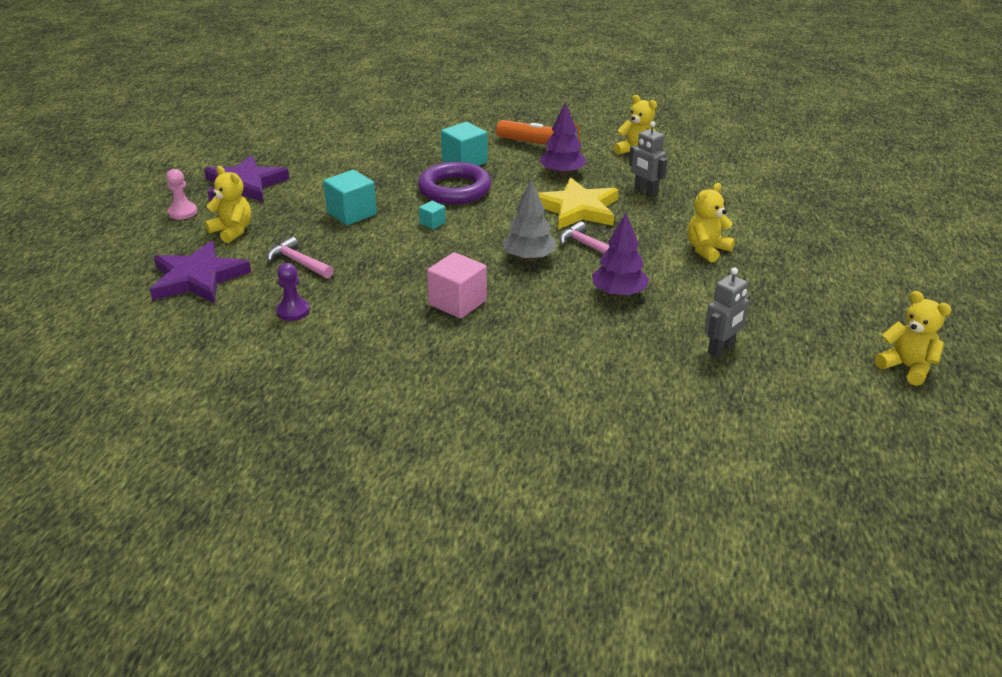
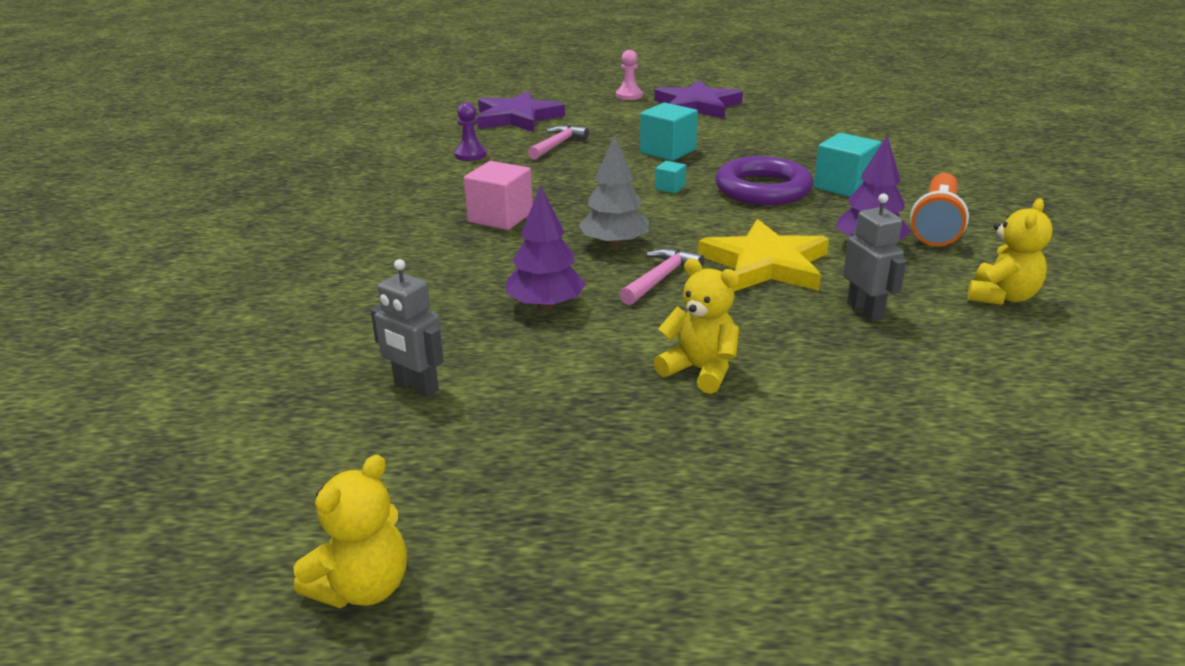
camera: 80 degrees right, 5 degrees down
yellow teddy bear [205,166,251,243] -> none
grey robot [629,121,667,197] -> grey robot turned 120 degrees clockwise [843,193,906,322]

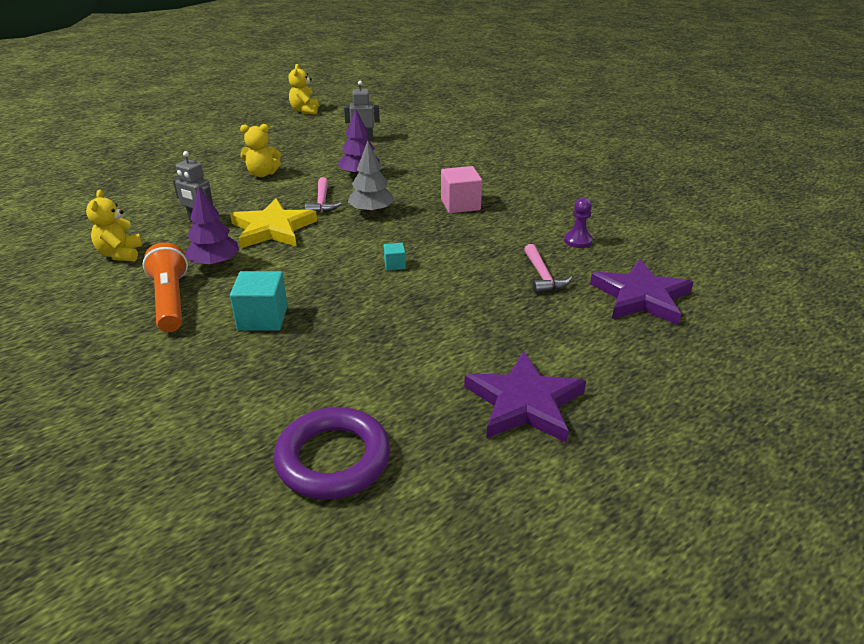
camera: 140 degrees right, 5 degrees up
pink pawn [616,50,643,100] -> none
turquoise cube [640,103,698,161] -> none
purple ring [715,156,813,205] -> purple ring moved to [273,407,390,500]

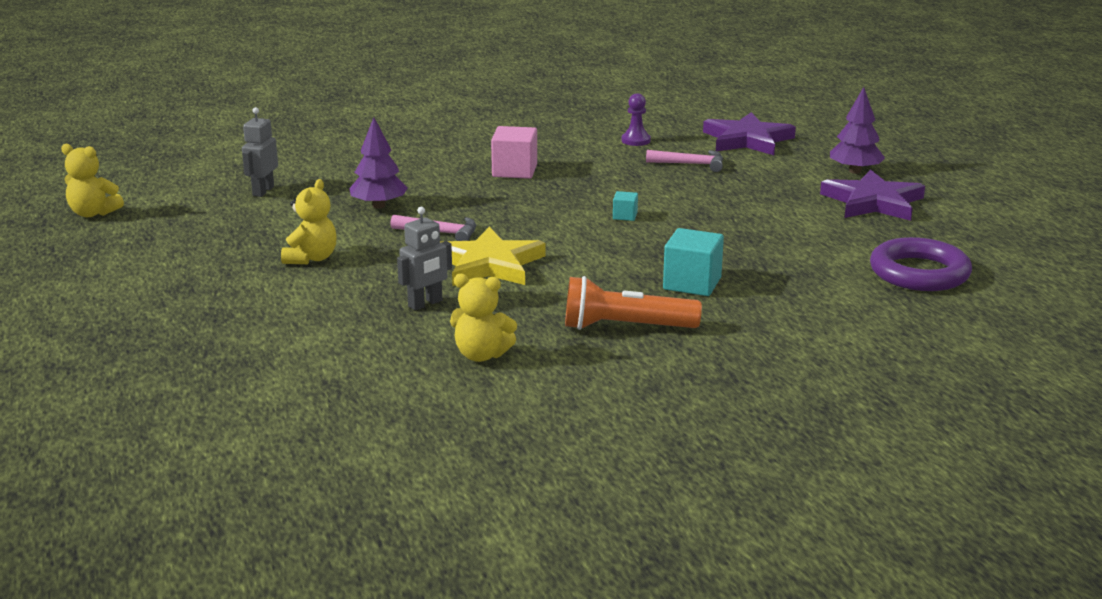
camera: 70 degrees left, 10 degrees down
purple tree [185,187,239,267] -> purple tree moved to [830,87,885,174]
grey tree [348,141,394,214] -> none

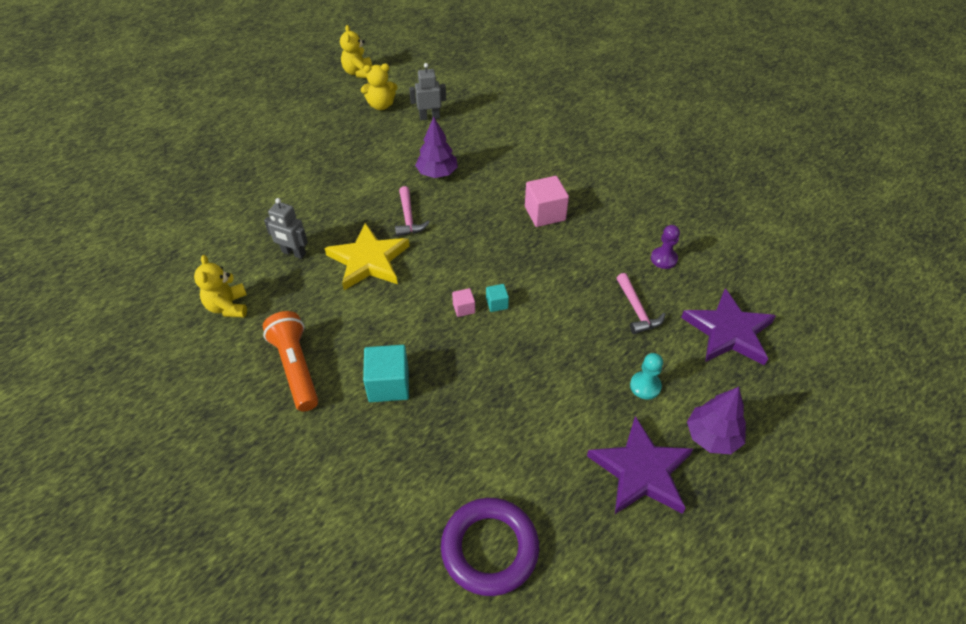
camera: 65 degrees right, 25 degrees up
yellow teddy bear [281,179,337,264] -> yellow teddy bear moved to [361,64,398,110]
none -> pink cube [452,288,475,317]
none -> turquoise pawn [630,353,663,400]

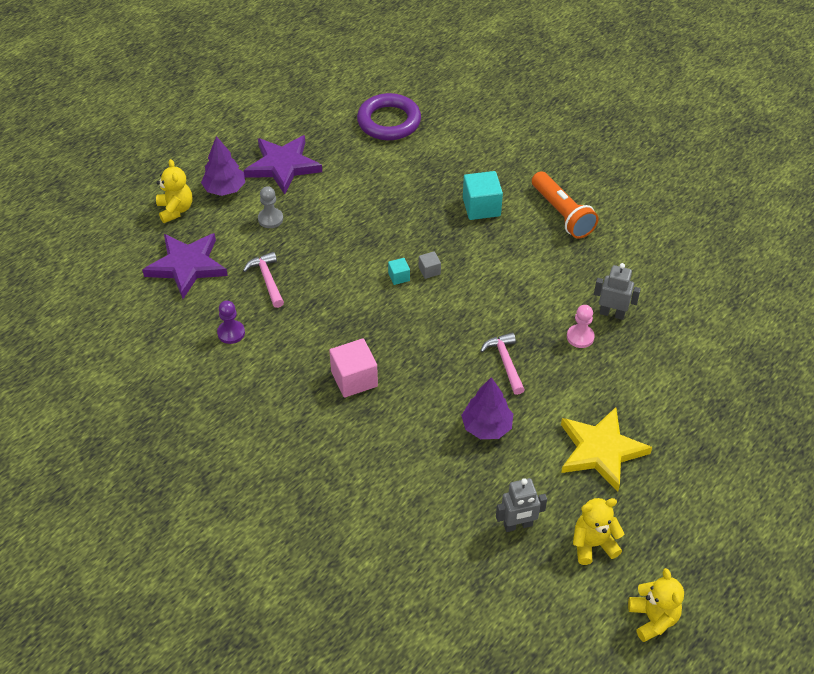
camera: 175 degrees right, 0 degrees up
yellow teddy bear [194,255,247,317] -> yellow teddy bear moved to [156,159,192,223]
yellow star [325,223,410,290] -> yellow star moved to [561,407,652,491]
pink cube [452,288,475,317] -> grey cube [419,251,441,279]
turquoise pawn [630,353,663,400] -> grey pawn [258,186,283,228]
none -> pink pawn [567,305,595,348]

